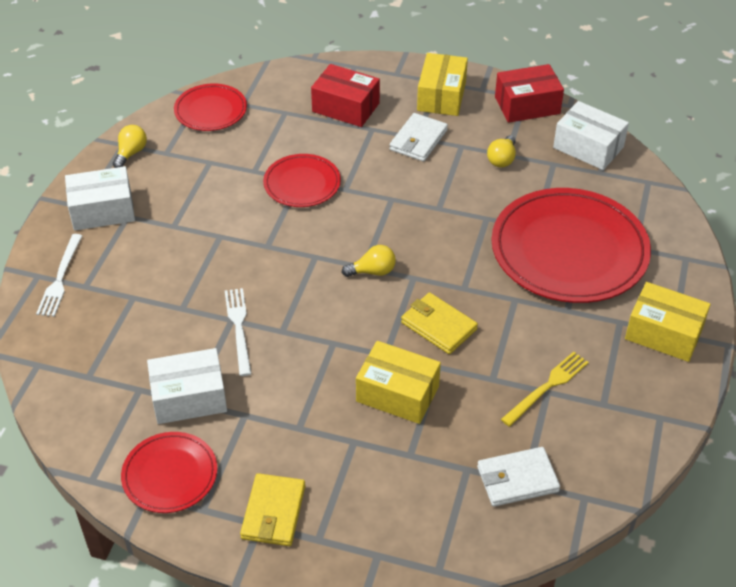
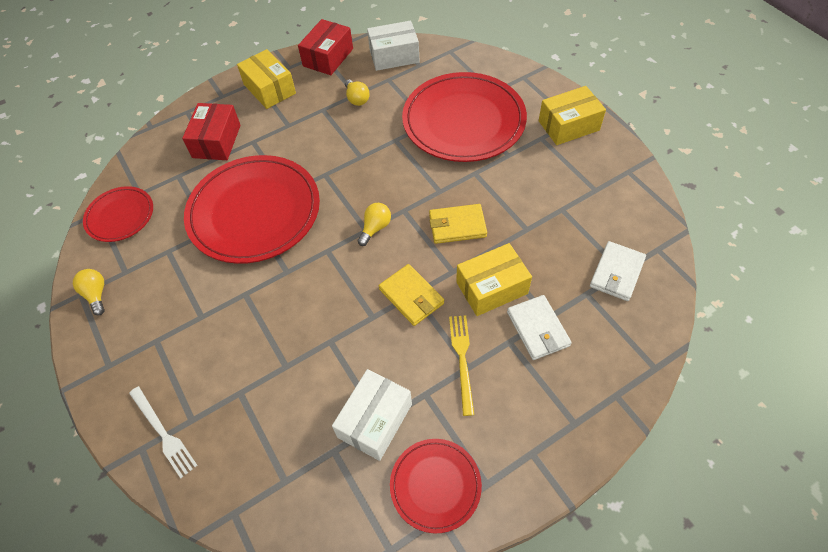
camera: 45 degrees left, 10 degrees up
white box [65,166,135,231] -> none
white fork [225,288,251,376] -> none
yellow wallet [240,473,305,546] -> yellow wallet moved to [379,264,444,326]
red plate [263,154,341,207] -> red plate [184,155,320,264], size x1.93
red box [311,64,380,127] -> red box turned 60 degrees counterclockwise [182,103,241,160]
white wallet [389,113,448,161] -> white wallet moved to [507,295,572,360]
yellow fork [501,352,589,427] -> yellow fork moved to [449,315,474,416]

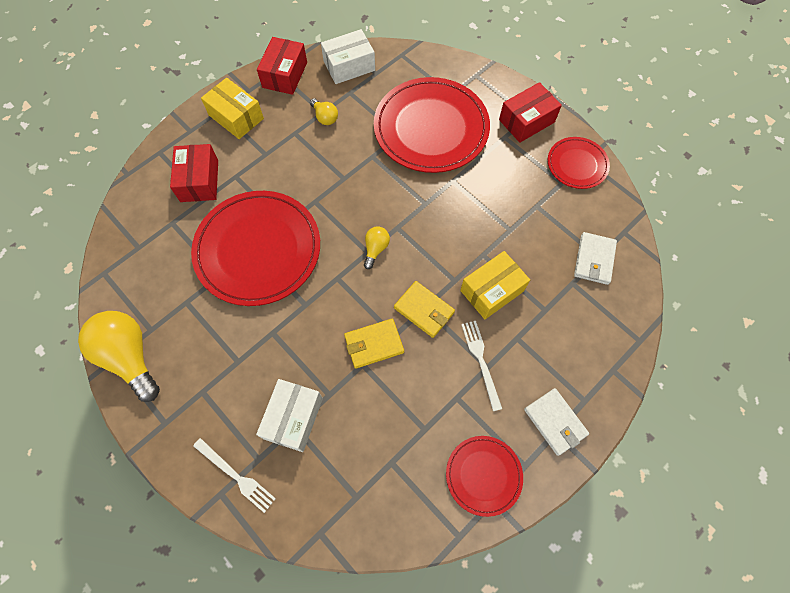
camera: 15 degrees left, 10 degrees up
yellow light bulb [73,269,105,316] -> yellow light bulb [78,311,160,402], size x2.09
red plate [83,186,153,242] -> red plate moved to [548,137,610,189]
white box [332,369,412,461] -> white box moved to [256,379,323,452]
yellow wallet [429,204,487,244] -> yellow wallet moved to [344,319,404,369]
yellow fork [449,315,474,416] -> white fork [461,321,502,411]
white wallet [507,295,572,360] -> white wallet moved to [524,388,589,456]
yellow box [539,86,606,145] -> red box [499,82,562,143]

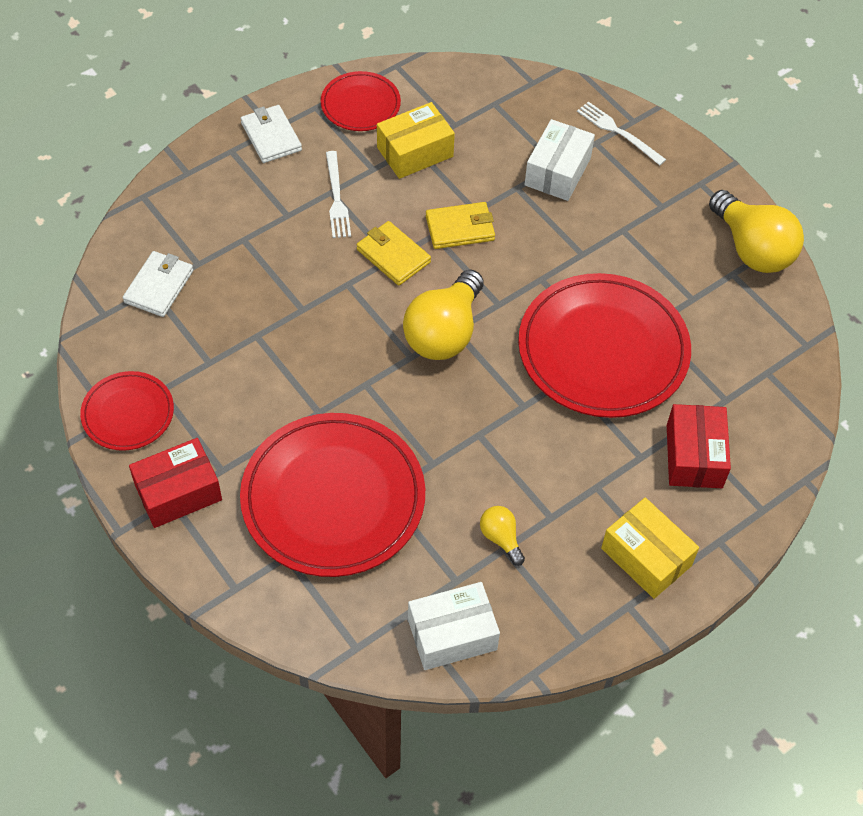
camera: 175 degrees left, 10 degrees down
red box [257,37,307,95] -> none
yellow light bulb [364,227,390,269] -> yellow light bulb [403,269,484,360], size x2.09
yellow box [460,251,530,319] -> yellow box moved to [377,102,455,179]

